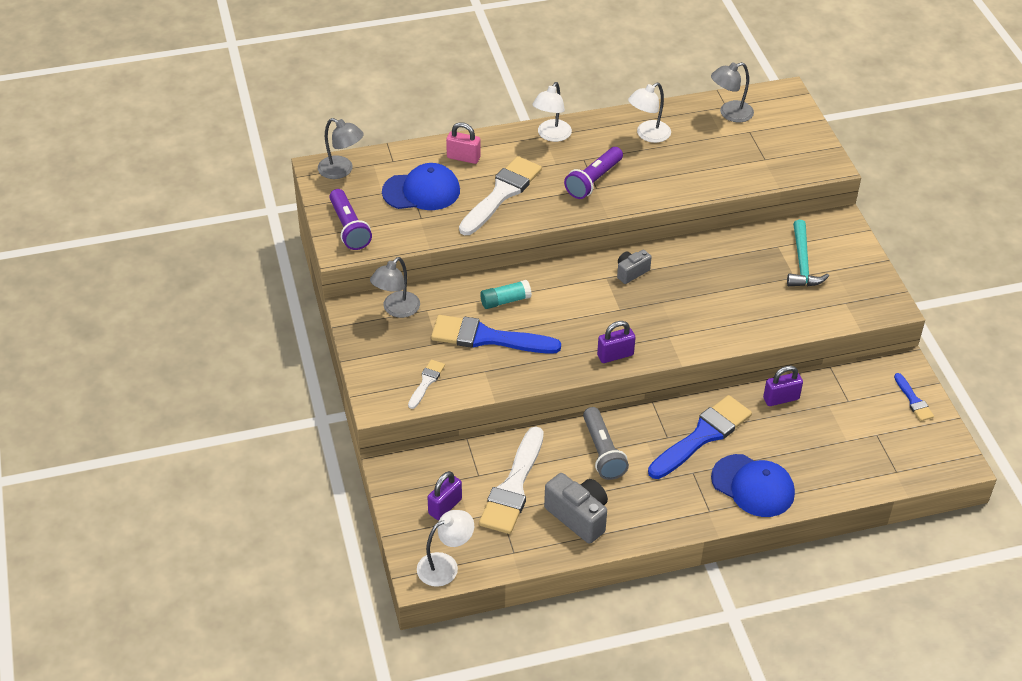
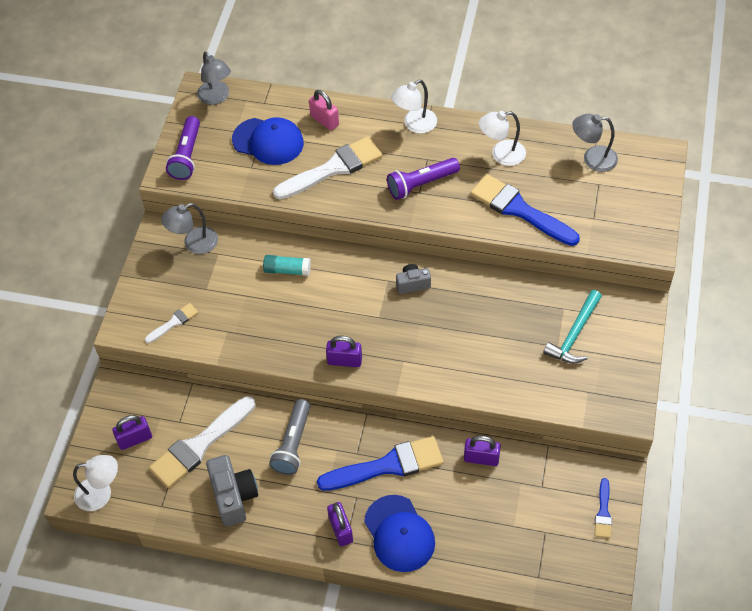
camera: 30 degrees right, 10 degrees up
blue brush [431,315,561,354] -> blue brush moved to [470,174,580,246]
none -> purple padlock [327,502,353,546]

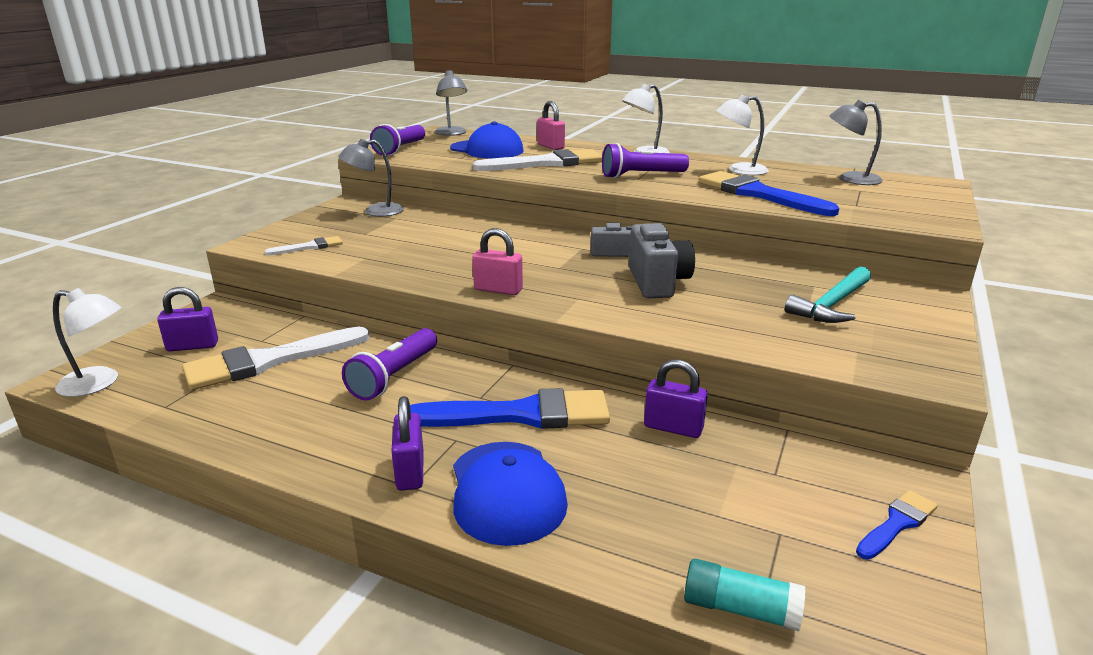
camera: 10 degrees right, 30 degrees down
grey camera [206,455,258,527] -> grey camera moved to [629,223,695,298]
turquoise glue stick [263,255,311,276] -> turquoise glue stick moved to [684,558,806,631]
grey flashlight [269,399,310,475] -> purple flashlight [342,328,437,401]
purple padlock [326,336,362,367] -> pink padlock [472,228,523,295]
blue brush [595,478,612,538] -> blue brush turned 150 degrees counterclockwise [856,490,938,560]

